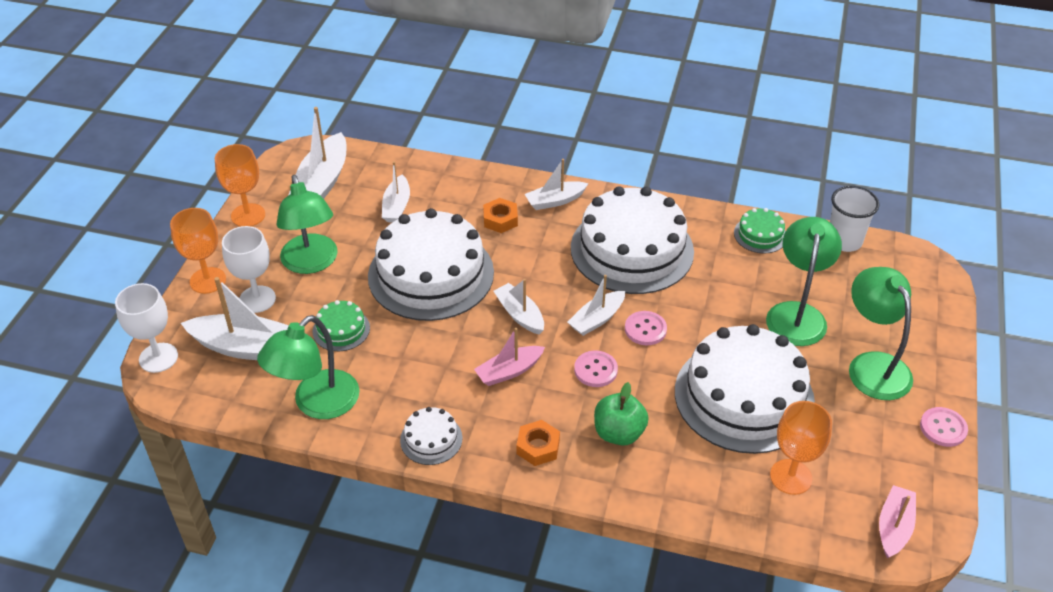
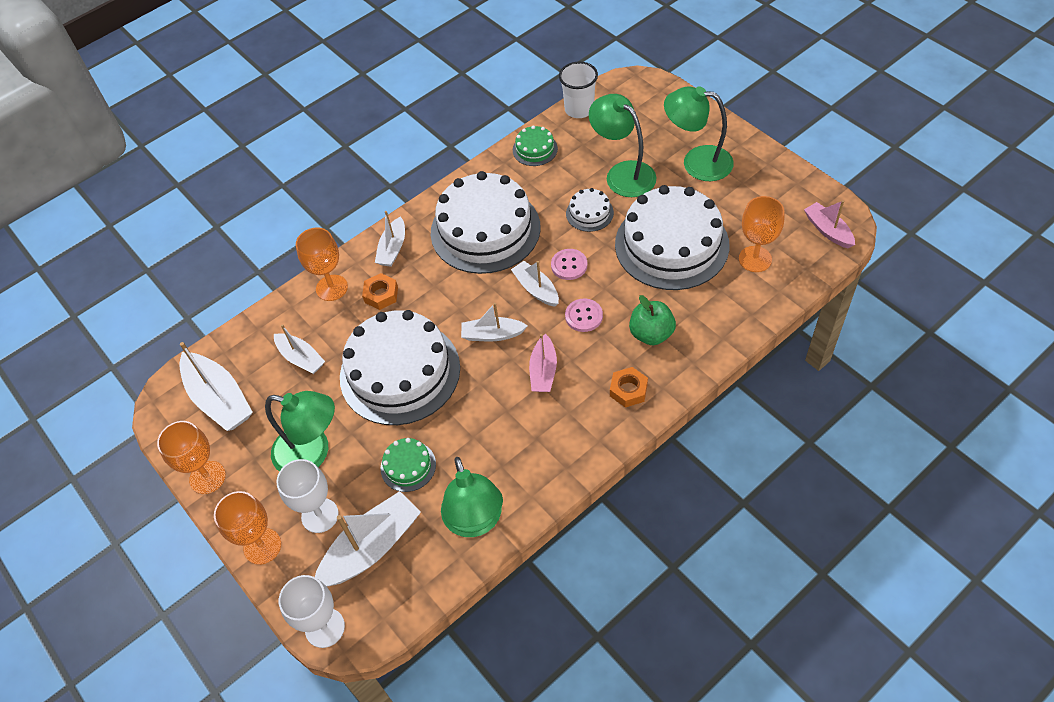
camera: 50 degrees left, 10 degrees up
white cake [400,407,463,465] -> white cake moved to [566,188,614,232]
white boat [567,275,625,336] -> white boat turned 150 degrees clockwise [511,261,559,307]
pink button [920,407,968,447] -> none
none -> orange goblet [296,227,348,301]

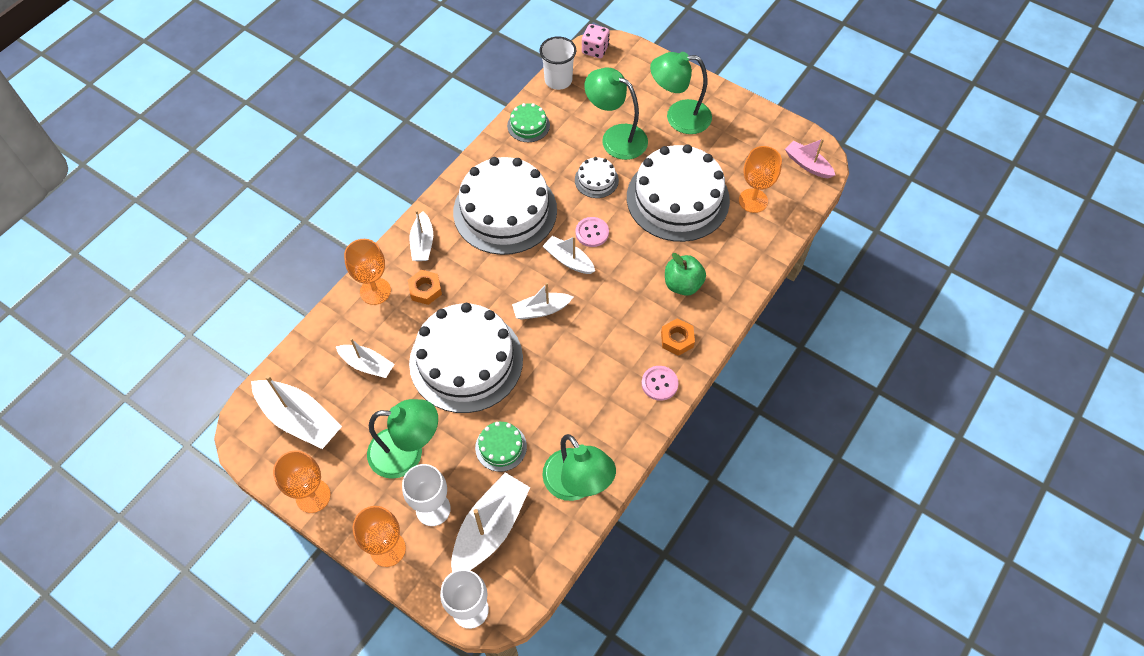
camera: 20 degrees left, 5 degrees up
pink boat [529,334,557,392] -> none
pink button [565,299,603,332] -> pink button moved to [641,366,679,401]
none -> pink dice [582,24,610,58]

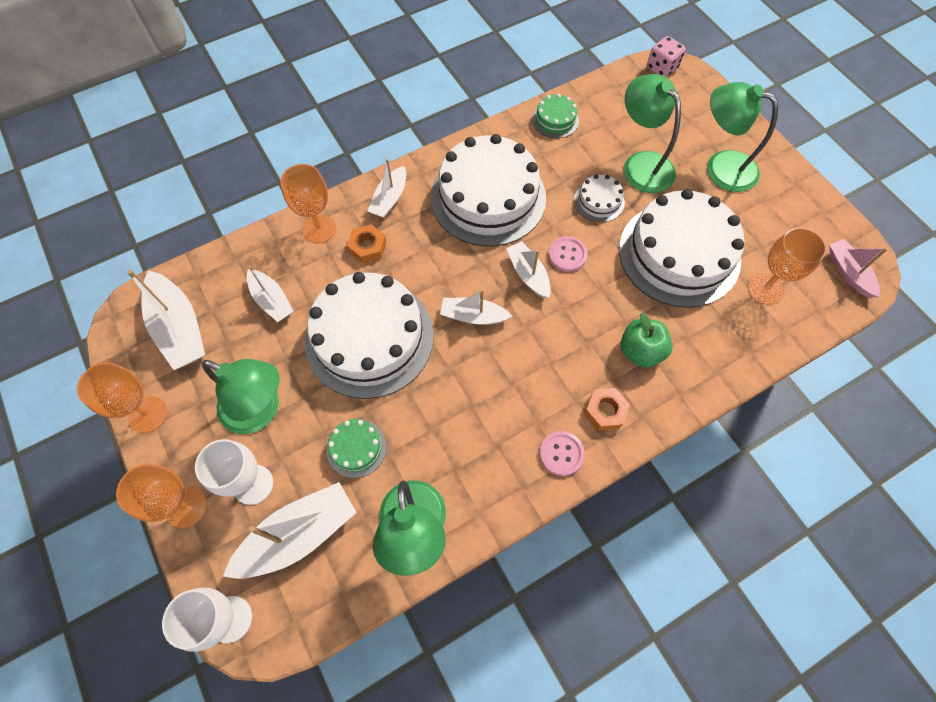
camera: 25 degrees right, 5 degrees up
white cup [539,36,576,90] -> none

